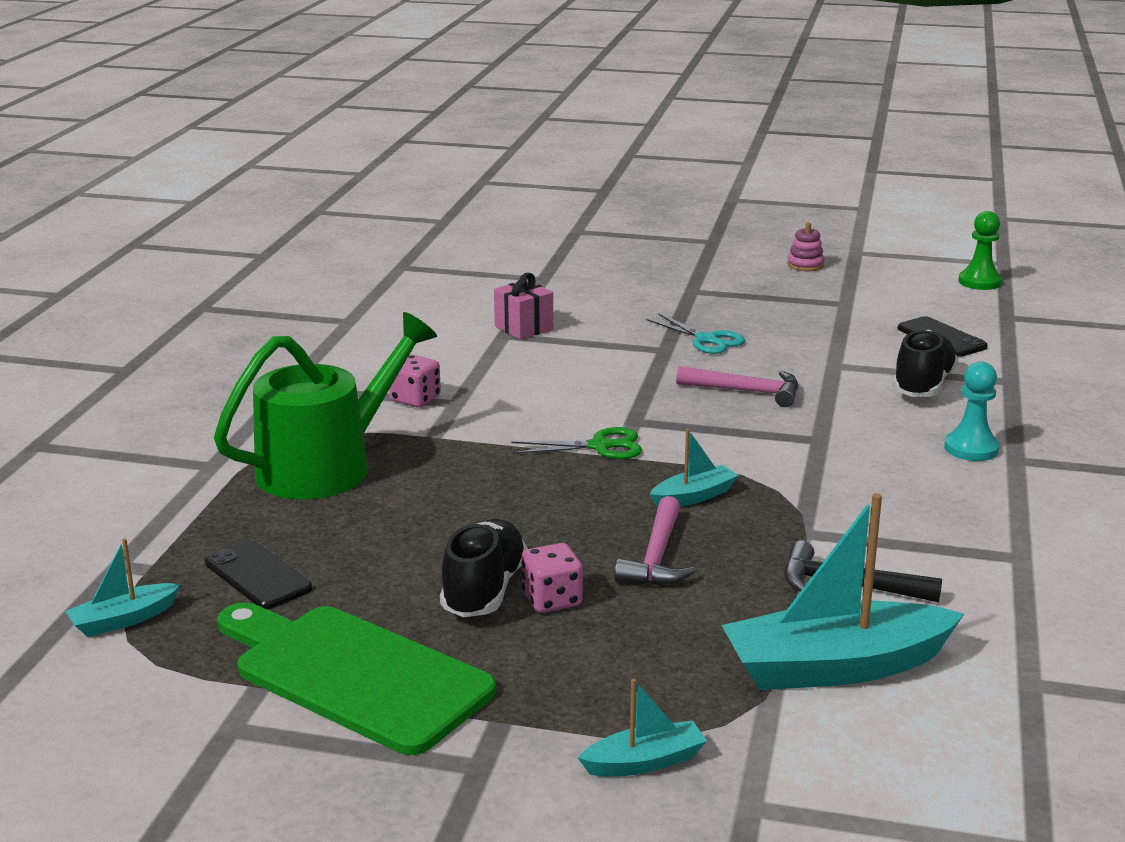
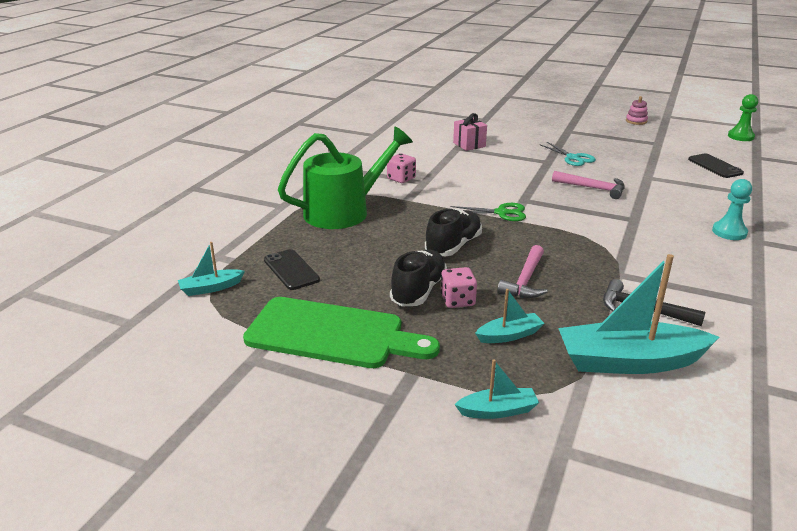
camera: 10 degrees right, 5 degrees up
green cutting board [217,602,496,755] -> green cutting board turned 150 degrees clockwise [243,297,440,368]
turquoise boat [649,429,739,508] -> turquoise boat moved to [475,289,544,343]
black shoe [893,330,959,397] -> black shoe moved to [425,209,482,256]

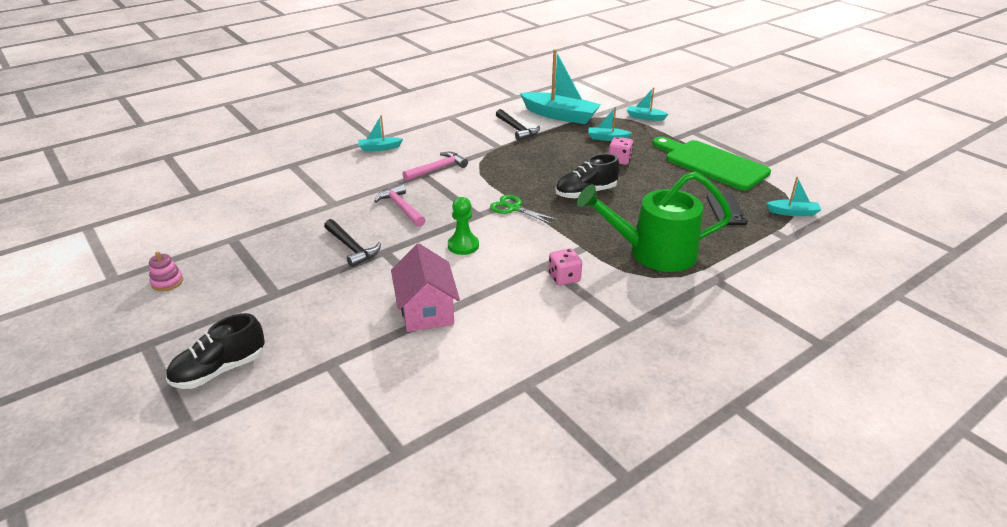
camera: 150 degrees left, 5 degrees up
black shoe [390,249,447,306] -> black shoe moved to [166,313,265,389]
pink gift [453,113,487,151] -> pink house [391,244,460,332]
pink hammer [497,245,548,298] -> pink hammer moved to [402,152,468,181]
turquoise scissors [539,142,596,166] -> black hammer [324,219,381,267]
black phone [688,153,744,178] -> none
turquoise pawn [712,179,752,240] -> turquoise boat [358,115,403,151]
green pawn [728,94,758,141] -> green pawn moved to [448,197,479,255]

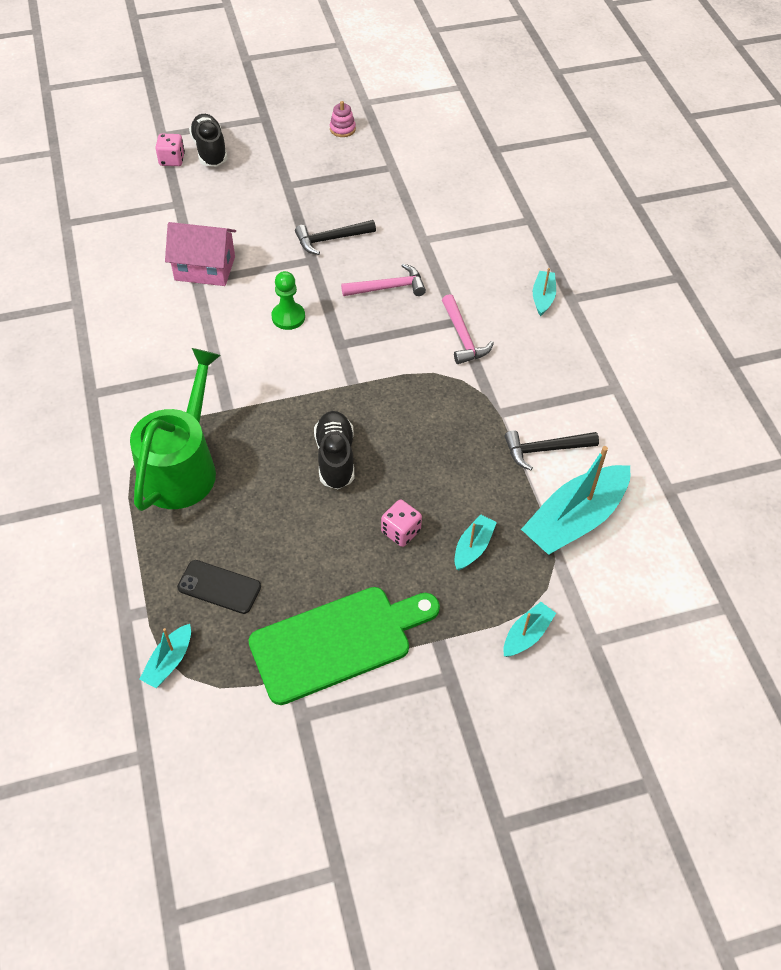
camera: 110 degrees right, 20 degrees up
green scissors [490,195,558,225] -> none
pink dice [548,248,582,286] -> pink dice moved to [155,134,185,166]

